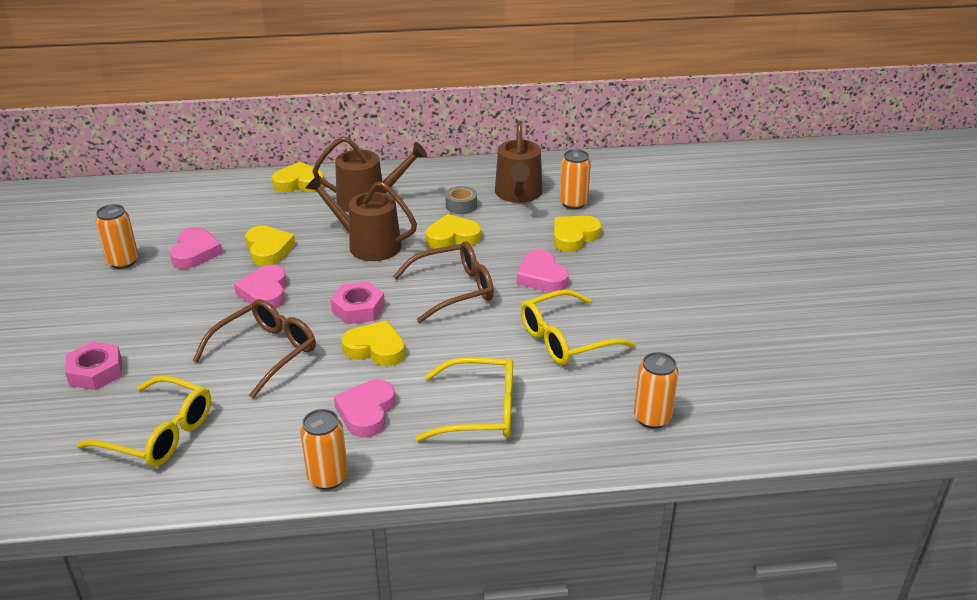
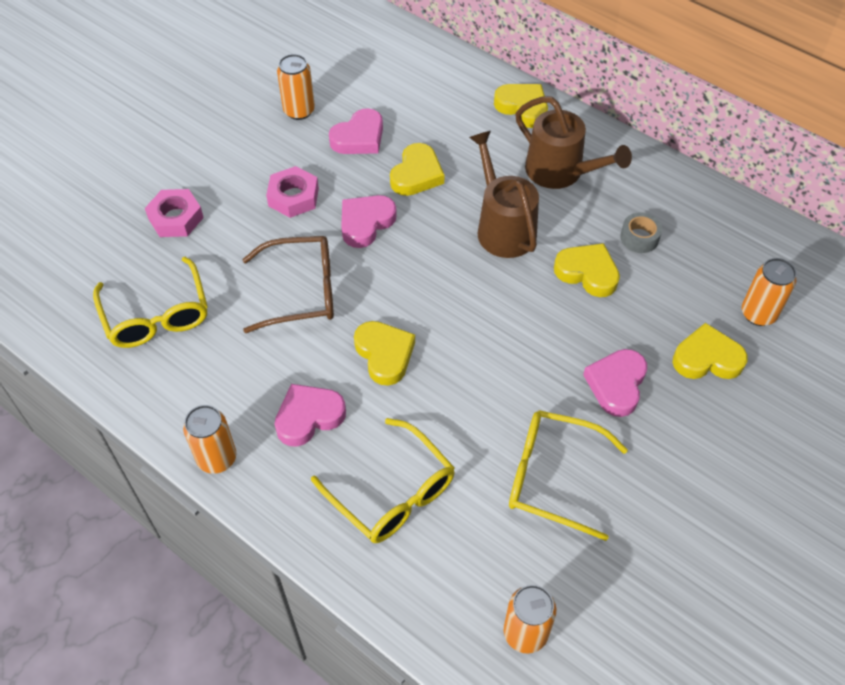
camera: 45 degrees right, 20 degrees up
pink nut [330,282,385,324] -> pink nut moved to [266,166,319,218]
brown glasses [393,241,494,323] -> none
brown watering can [495,120,542,203] -> none

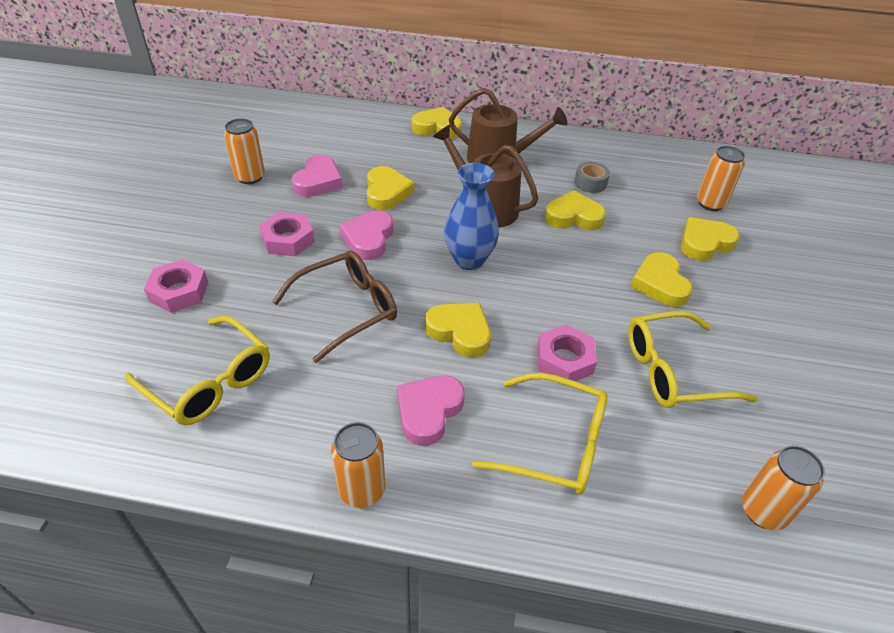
camera: 30 degrees left, 10 degrees down
pink heart [583,349,647,417] -> yellow heart [631,252,693,307]
none -> blue vase [444,163,499,270]
none -> pink nut [537,325,597,381]

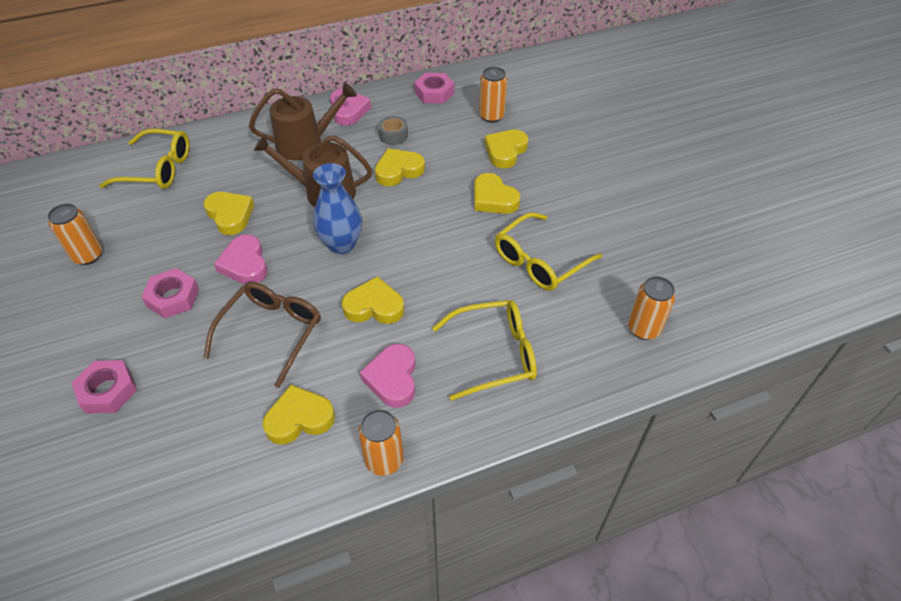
camera: 30 degrees left, 5 degrees up
yellow glasses [125,316,270,425] -> yellow glasses moved to [99,129,189,189]
pink heart [291,155,343,197] -> pink heart moved to [330,89,371,126]
yellow heart [412,107,462,139] -> yellow heart moved to [263,385,335,445]
pink nut [537,325,597,381] -> pink nut moved to [414,73,454,104]

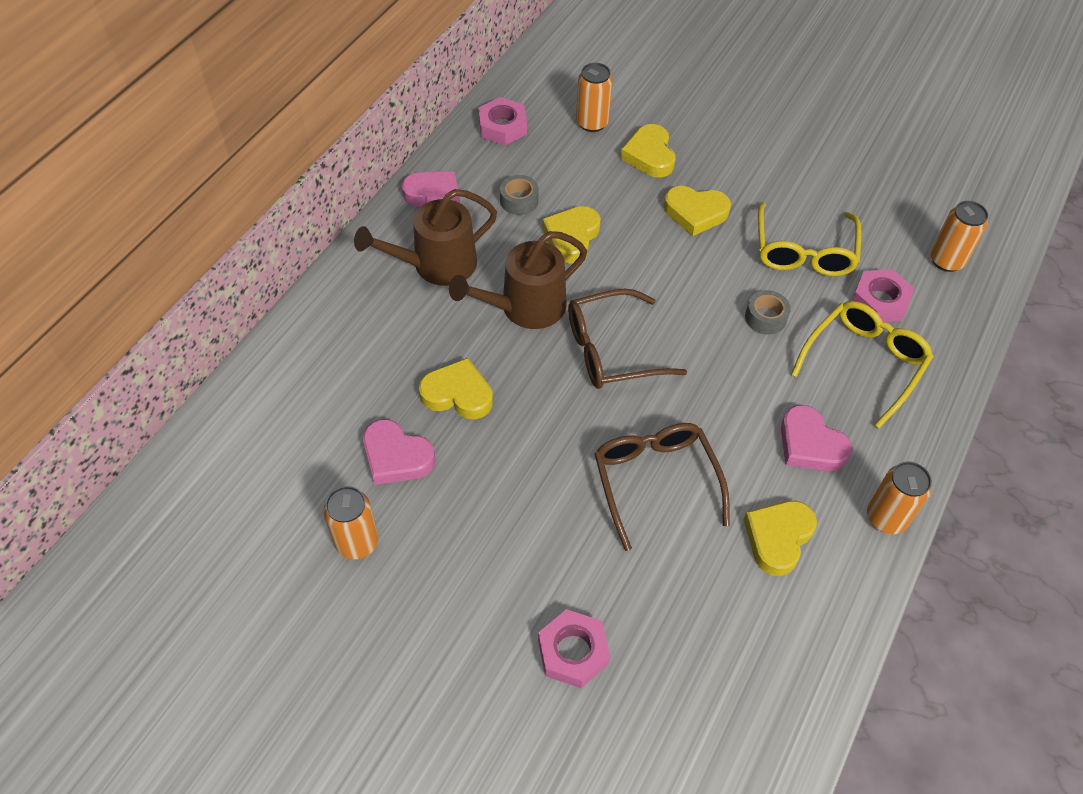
camera: 40 degrees left, 5 degrees up
yellow glasses [99,129,189,189] -> none
pink nut [141,268,199,318] -> pink nut moved to [852,269,915,322]
pink heart [214,235,268,284] -> pink heart moved to [363,419,435,485]
brown watering can [249,82,357,161] -> brown watering can turned 150 degrees counterclockwise [354,189,497,286]
blue vase [313,163,362,254] -> brown glasses [568,289,687,389]
yellow heart [342,276,404,324] -> none
none -> grey tape [745,290,791,335]

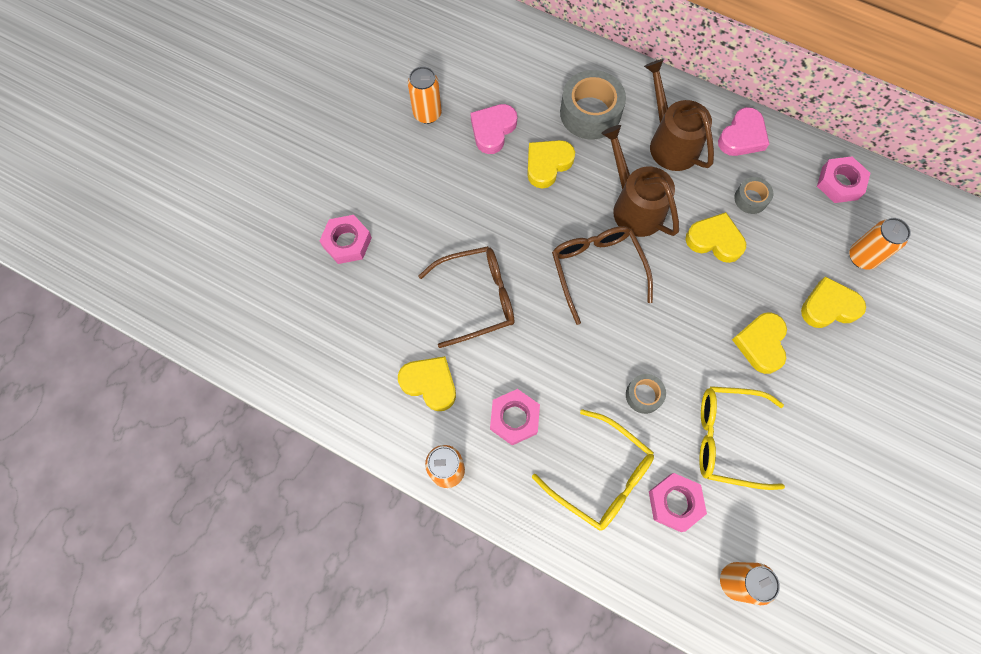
camera: 90 degrees right, 15 degrees up
yellow heart [419,358,493,419] -> yellow heart turned 150 degrees counterclockwise [527,140,575,188]
pink heart [781,405,853,471] -> pink nut [490,389,540,445]
none -> grey tape [560,70,626,139]

